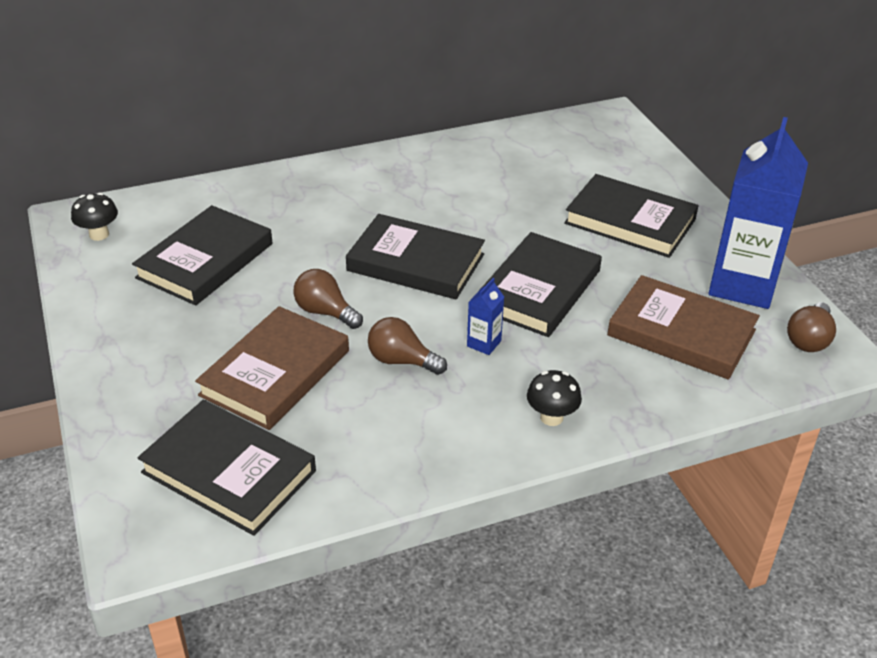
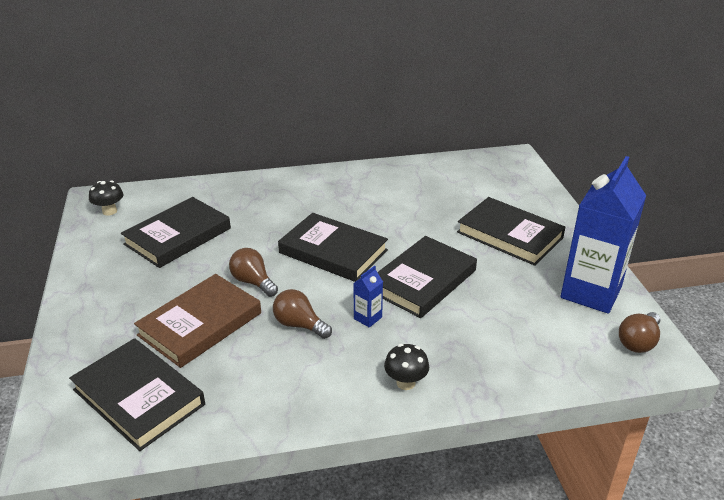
camera: 10 degrees right, 5 degrees down
brown book [607,275,760,380] -> none

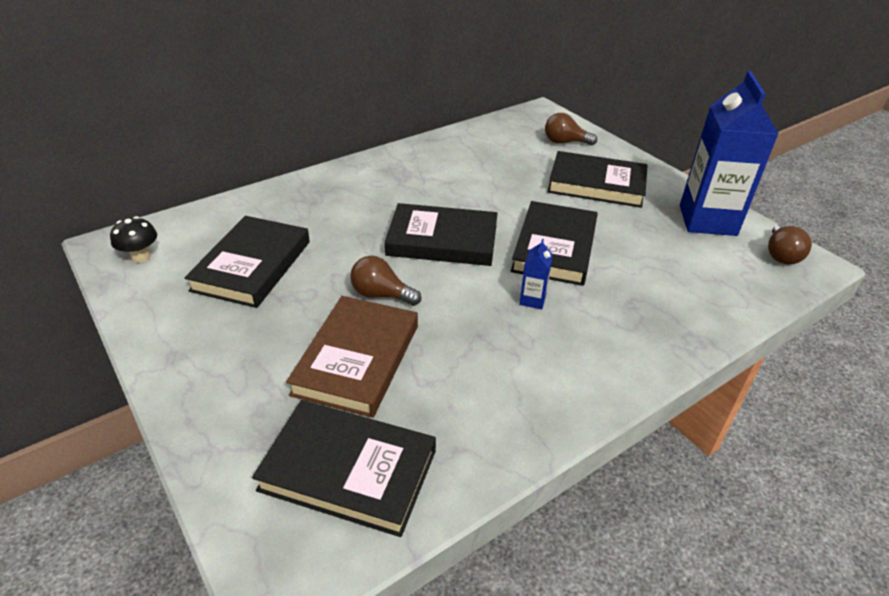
camera: 25 degrees left, 5 degrees up
brown light bulb [273,289,332,339] -> brown light bulb moved to [545,113,597,145]
black mushroom [384,344,429,390] -> none

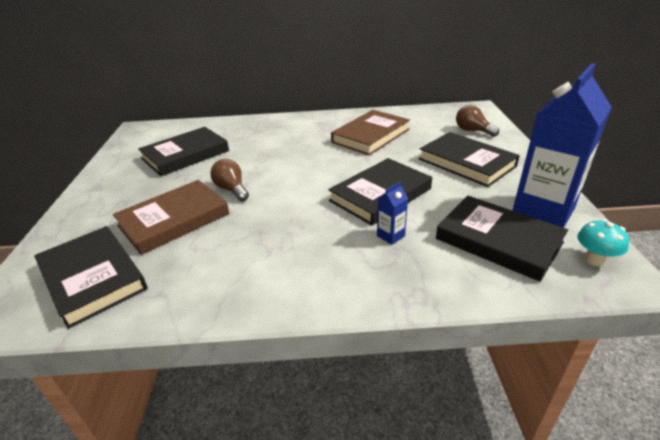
camera: 35 degrees right, 5 degrees down
black mushroom [110,216,157,263] -> none
black book [385,203,498,266] -> black book moved to [436,196,568,282]
blue carton [519,239,553,309] -> blue carton moved to [377,181,408,245]
brown light bulb [768,224,812,265] -> turquoise mushroom [577,219,629,266]
none -> brown book [331,110,410,155]

